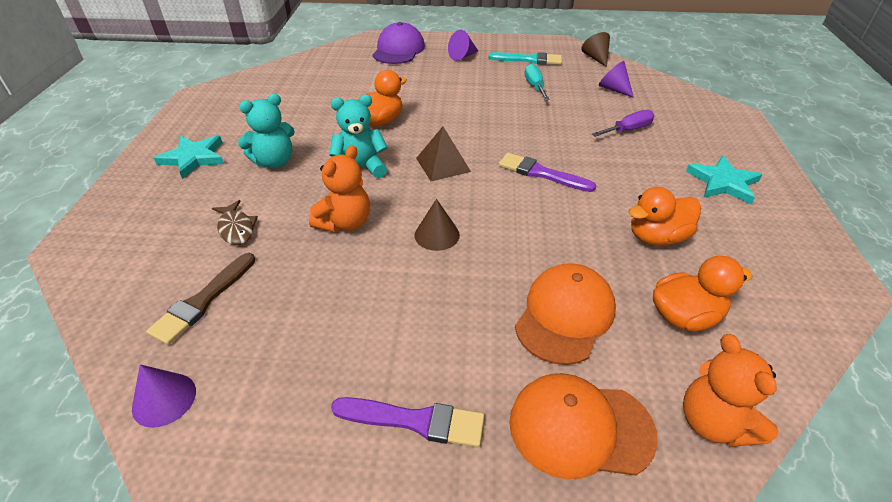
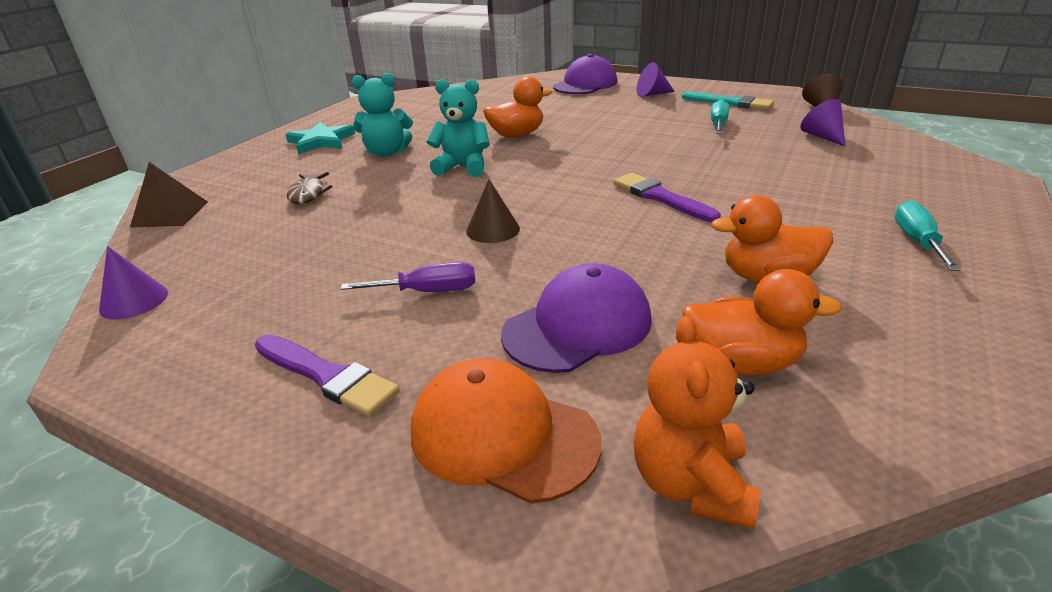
camera: 25 degrees right, 10 degrees down
brown brush [146,253,255,345] -> none
orange teddy bear [309,145,370,233] -> none
brown pyramid [416,127,471,181] -> brown pyramid moved to [130,162,208,227]
orange cap [515,263,616,365] -> purple cap [501,263,652,373]
purple screwdriver [592,110,654,137] -> purple screwdriver moved to [341,262,475,292]
turquoise star [686,156,763,204] -> turquoise screwdriver [895,200,960,271]

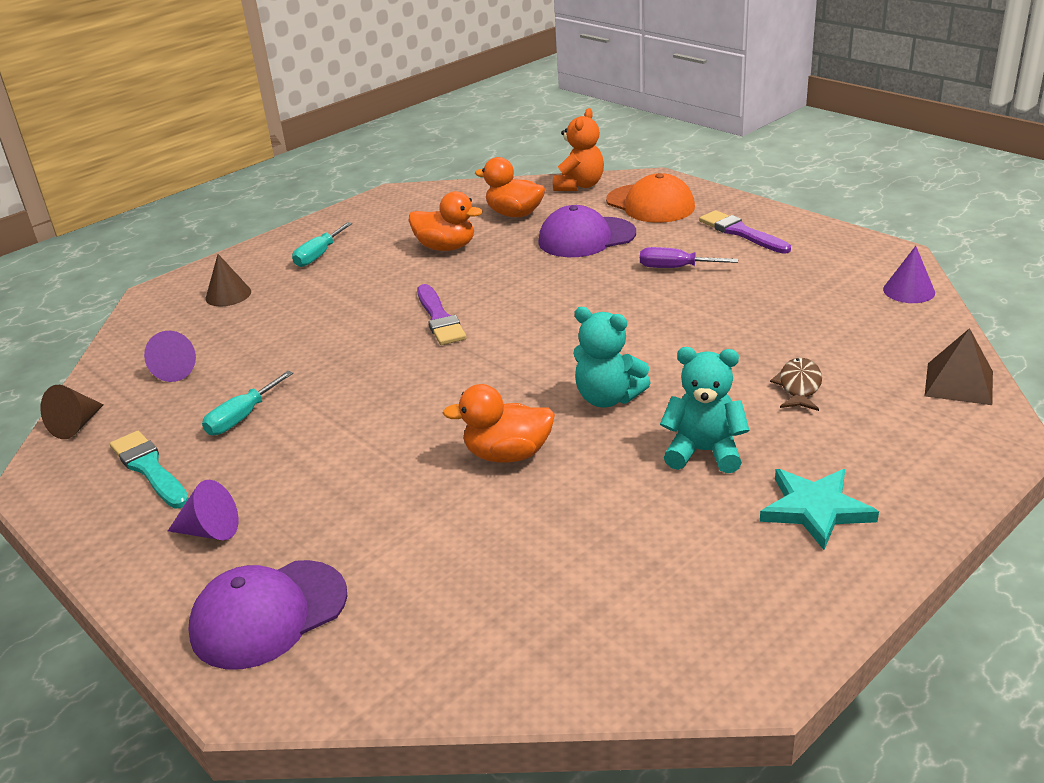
camera: 160 degrees left, 0 degrees up
brown cone [466,179,520,243] -> brown cone moved to [206,254,251,306]

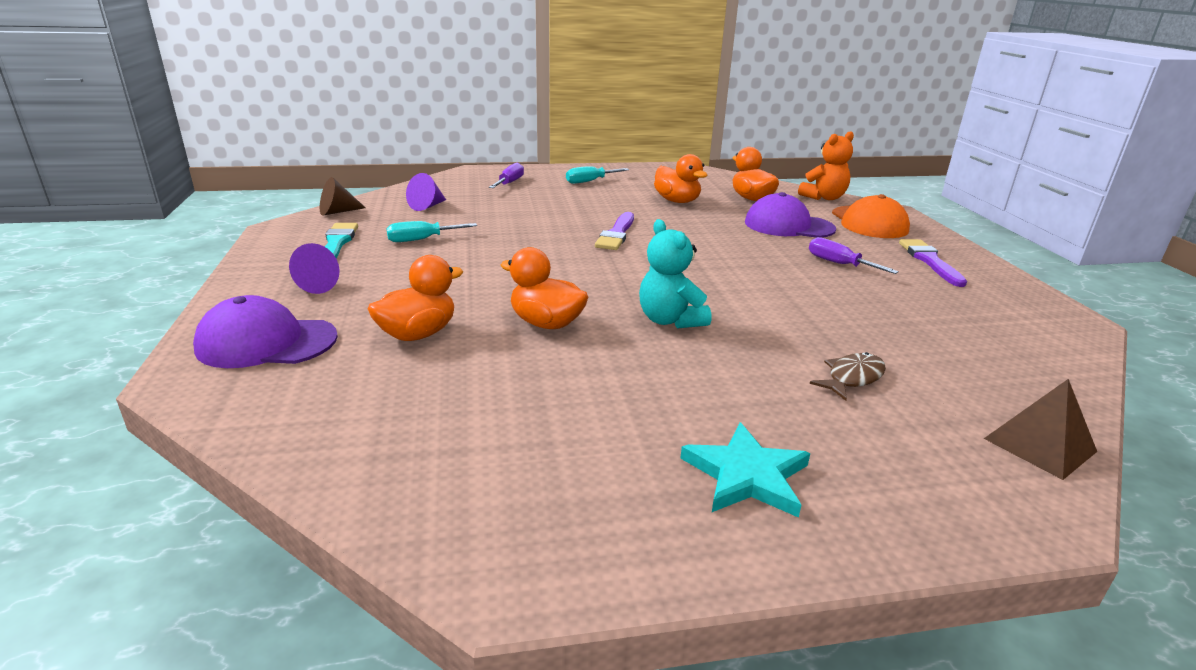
camera: 30 degrees right, 5 degrees down
brown cone [206,254,251,306] -> purple screwdriver [489,163,524,188]
turquoise teddy bear [660,347,749,473] -> none
purple cone [883,246,935,303] -> none
none -> orange duck [368,255,463,341]

